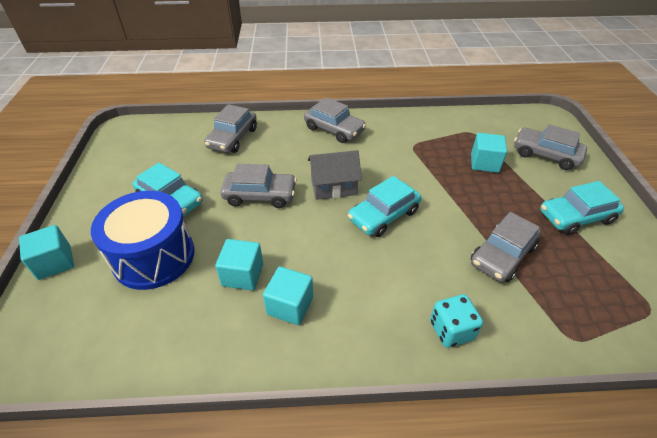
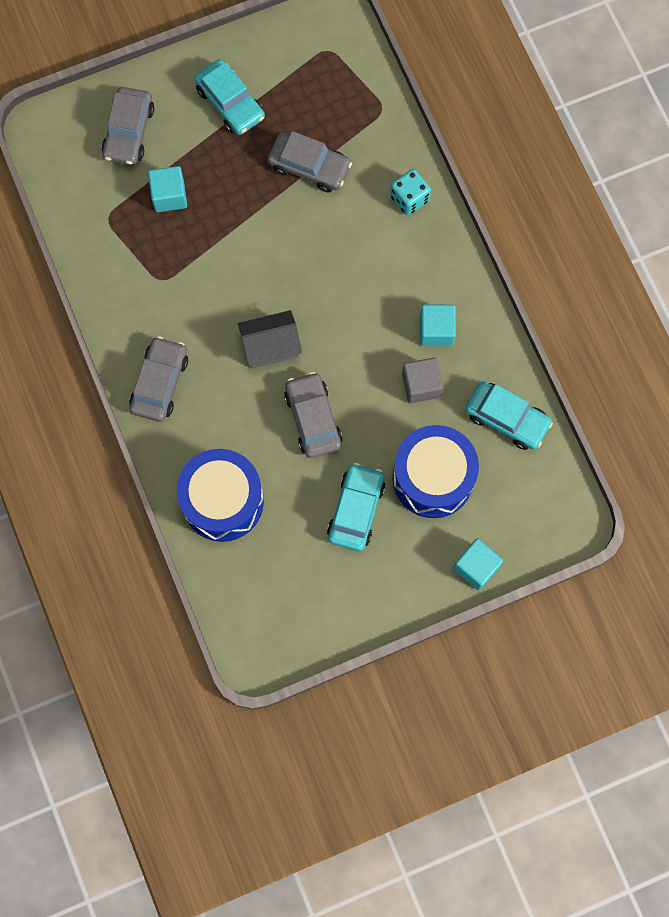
camera: 110 degrees left, 30 degrees up
grey car [204,104,257,153] -> blue drum [177,449,264,542]
turquoise cube [215,239,263,290] -> grey cube [402,358,443,403]
grey house [308,150,362,200] -> grey house turned 75 degrees counterclockwise [238,310,302,369]
turquoise car [348,176,421,237] -> turquoise car moved to [465,381,553,450]

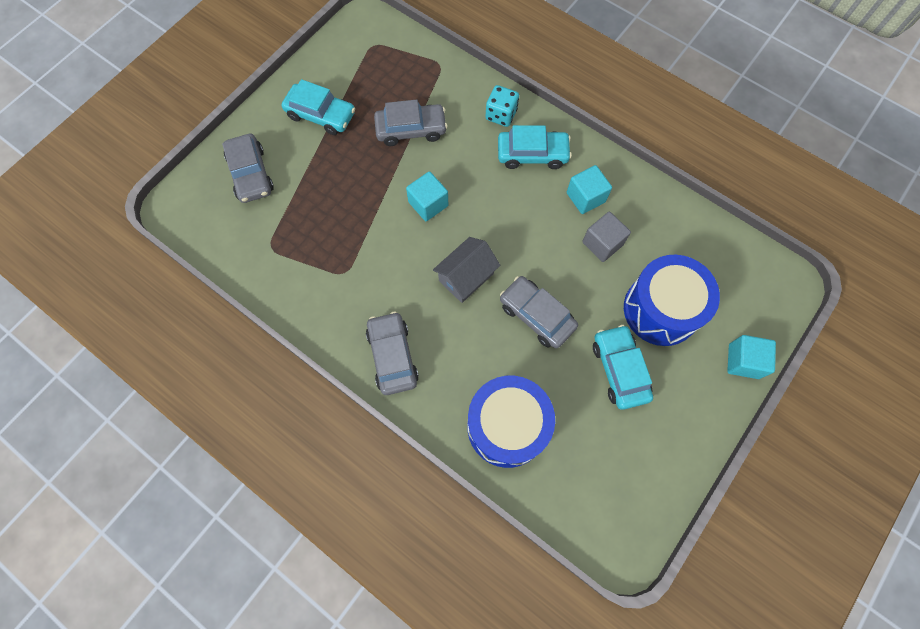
camera: 30 degrees left, 5 degrees down
turquoise cube [148,166,187,212] -> turquoise cube moved to [406,171,448,221]
turquoise car [465,381,553,450] -> turquoise car moved to [498,125,572,169]

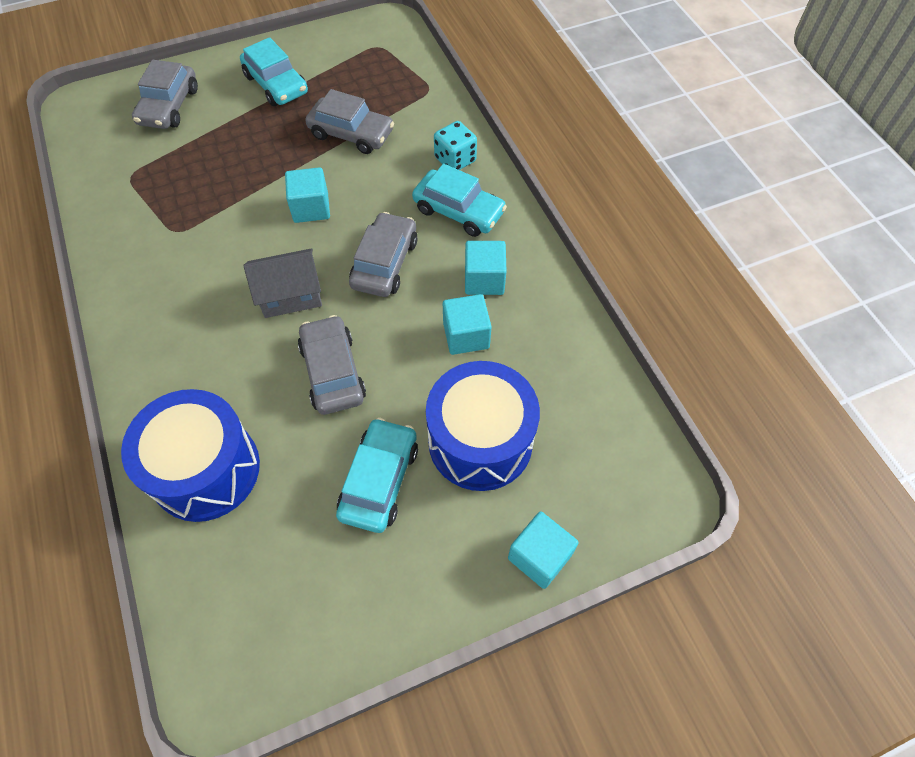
camera: 30 degrees right, 10 degrees down
grey car [366,312,419,395] -> grey car moved to [349,212,418,297]
grey cube [582,212,631,262] -> turquoise cube [443,294,492,355]

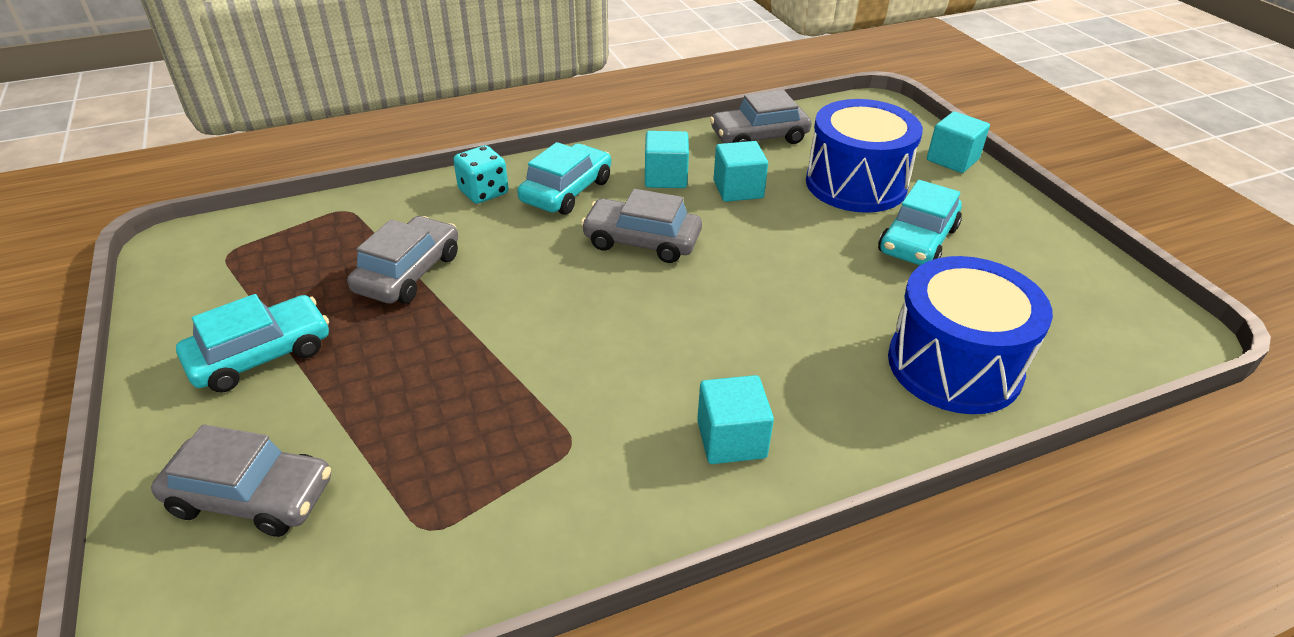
camera: 90 degrees left, 20 degrees down
grey house [243,248,322,318] -> none
turquoise cube [285,167,330,223] -> turquoise cube moved to [697,375,774,464]
grey car [298,315,366,415] -> grey car moved to [710,90,812,144]
turquoise car [336,418,418,533] -> turquoise car turned 75 degrees counterclockwise [878,180,962,265]

